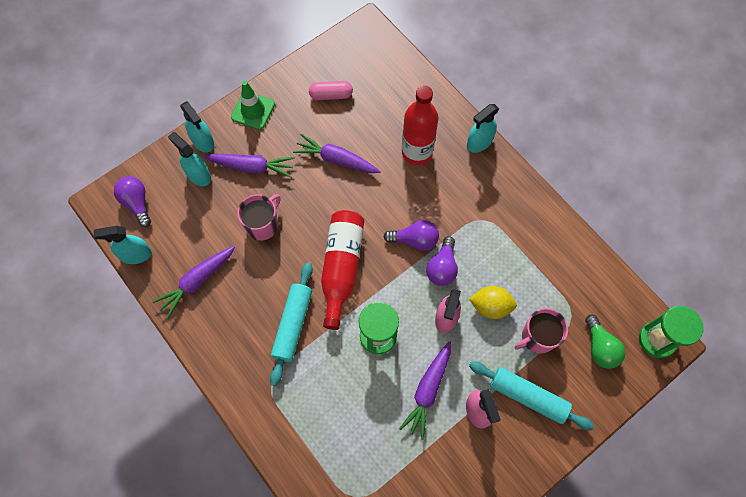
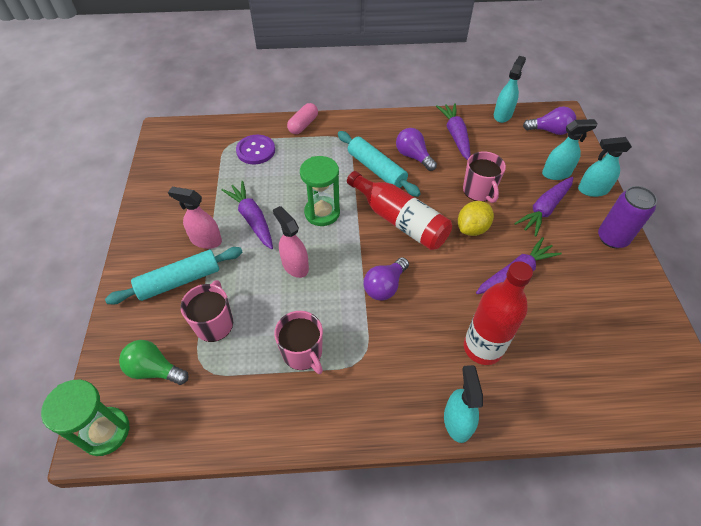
camera: 125 degrees right, 15 degrees down
green traffic cone [231,81,275,130] -> purple can [598,186,657,248]
pink capsule [309,81,353,100] -> pink capsule moved to [287,103,318,134]
purple light bulb [426,236,458,286] -> purple light bulb moved to [396,128,437,171]
yellow lemon [469,286,517,319] -> yellow lemon moved to [458,201,494,236]
none -> purple button [236,135,275,164]
none -> pink mug [274,311,323,374]

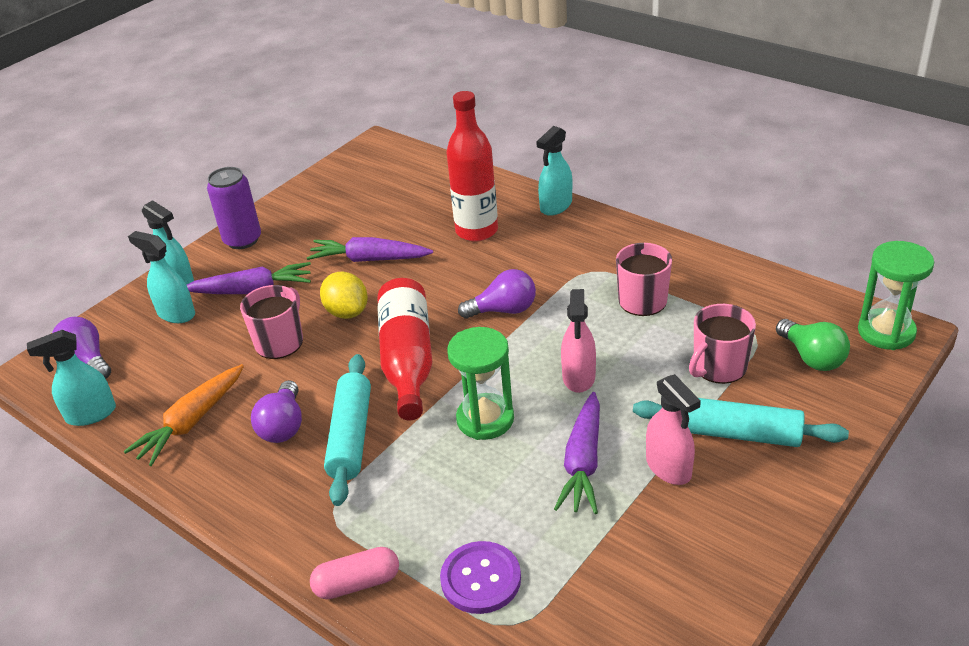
camera: 135 degrees left, 15 degrees down
purple carrot [436,103,470,160] -> orange carrot [123,364,244,466]
yellow lemon [458,201,494,236] -> yellow lemon turned 60 degrees clockwise [320,272,368,319]

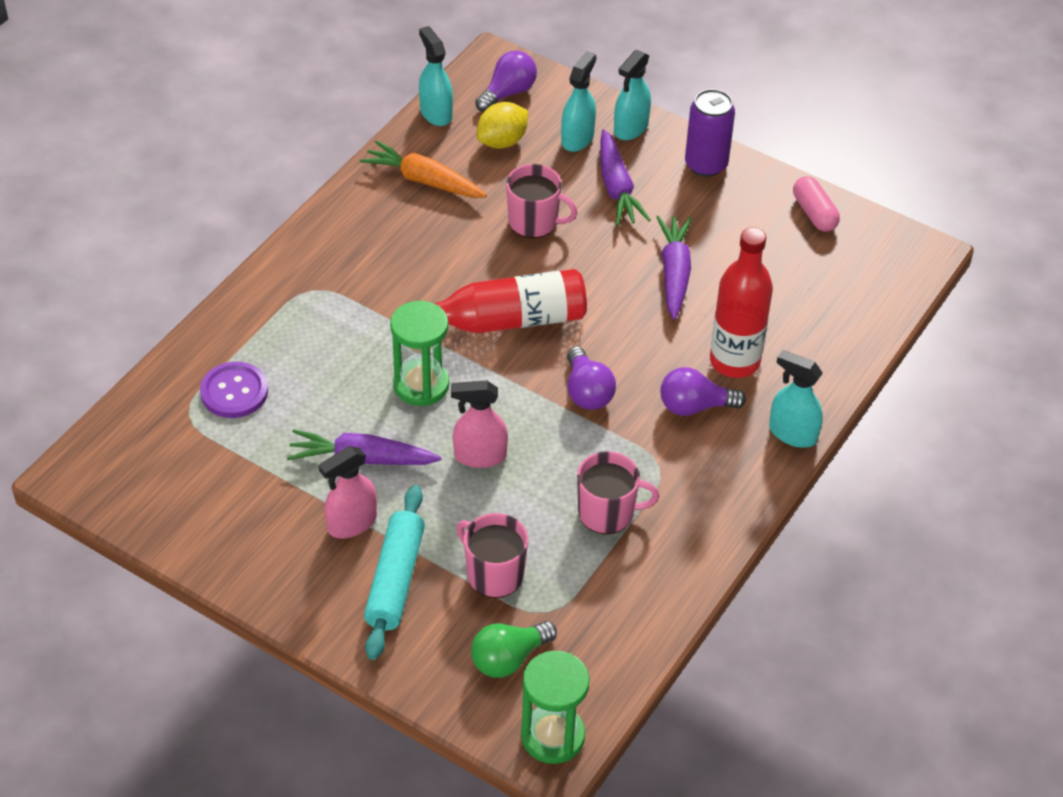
camera: 80 degrees right, 10 degrees up
purple light bulb [251,380,302,443] -> purple light bulb moved to [660,367,746,416]
pink capsule [310,547,399,599] -> pink capsule moved to [793,176,840,232]
yellow lemon [320,272,368,319] -> yellow lemon moved to [477,102,528,149]
turquoise rolling pin [324,354,371,506] -> none

